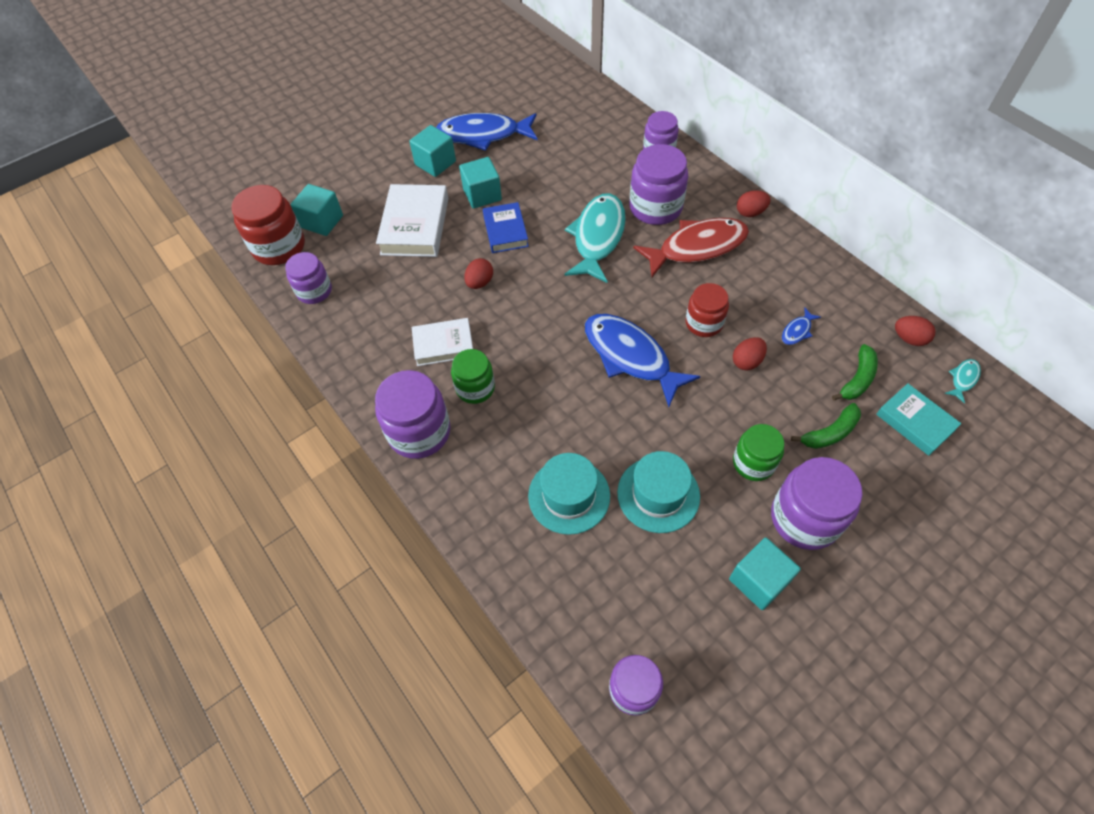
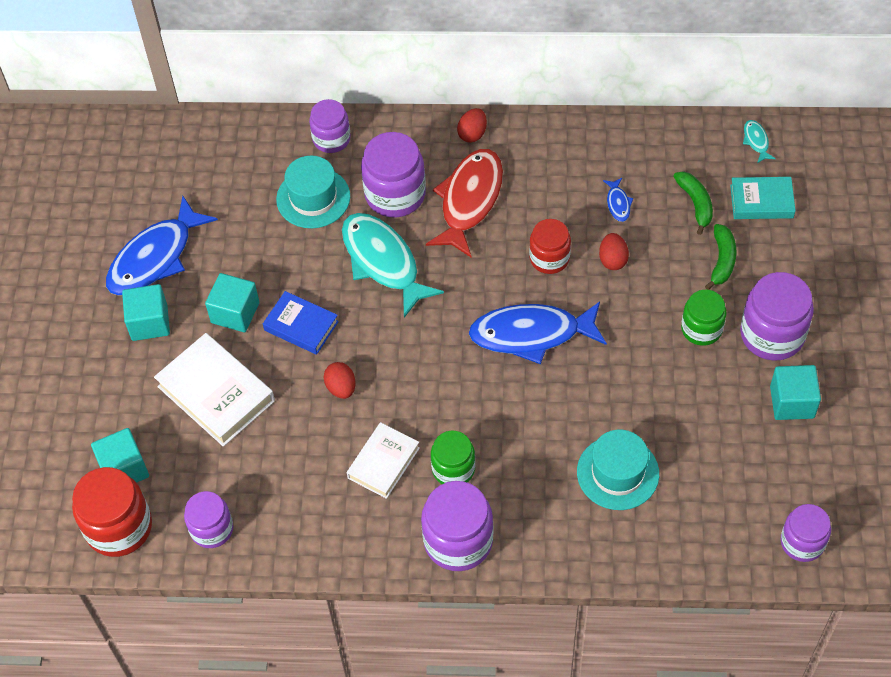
camera: 50 degrees left, 0 degrees up
turquoise hat [617,451,700,533] -> turquoise hat moved to [276,155,350,228]
red egg [895,316,935,346] -> none

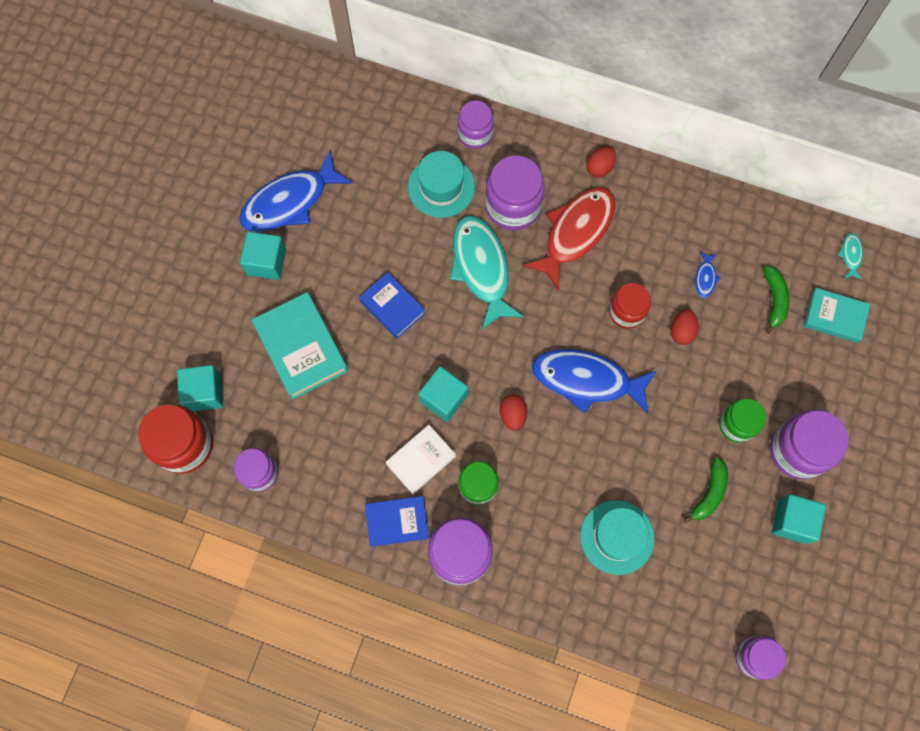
camera: 15 degrees right, 15 degrees up
white book [154,333,275,447] -> turquoise book [252,292,348,400]
turquoise cube [205,273,259,332] -> turquoise cube moved to [418,366,468,422]
red egg [324,362,356,399] -> red egg moved to [500,394,527,431]
green banana [705,224,736,290] -> green banana moved to [683,457,728,523]
none -> blue book [365,496,429,547]

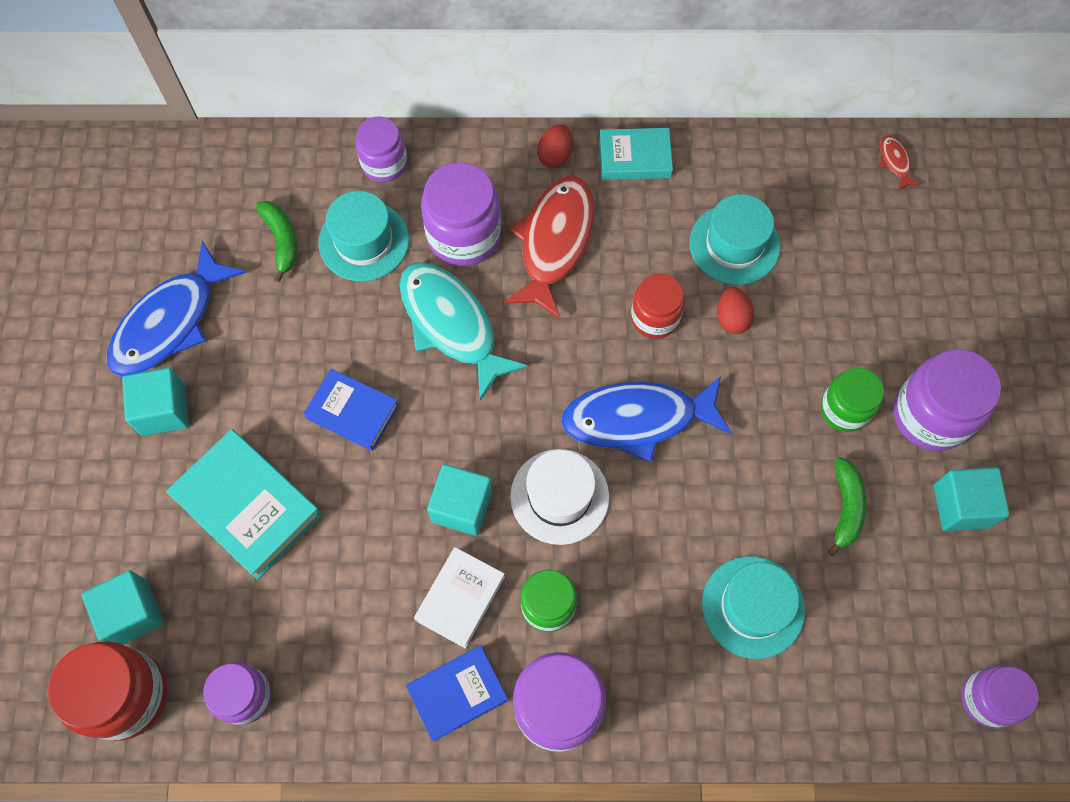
camera: 20 degrees left, 5 degrees down
red egg [500,394,527,431] -> white hat [510,449,609,545]
blue fish [695,252,720,298] -> turquoise hat [689,194,780,285]
green banana [764,266,789,334] -> green banana moved to [256,201,298,283]
turquoise book [804,288,870,343] -> turquoise book moved to [599,128,673,180]
turquoise fish [838,233,863,280] -> red fish [880,135,920,190]

